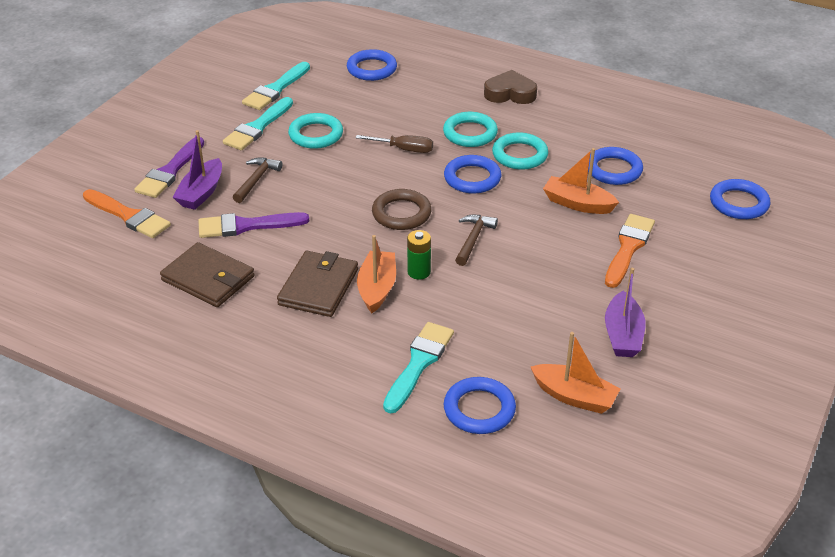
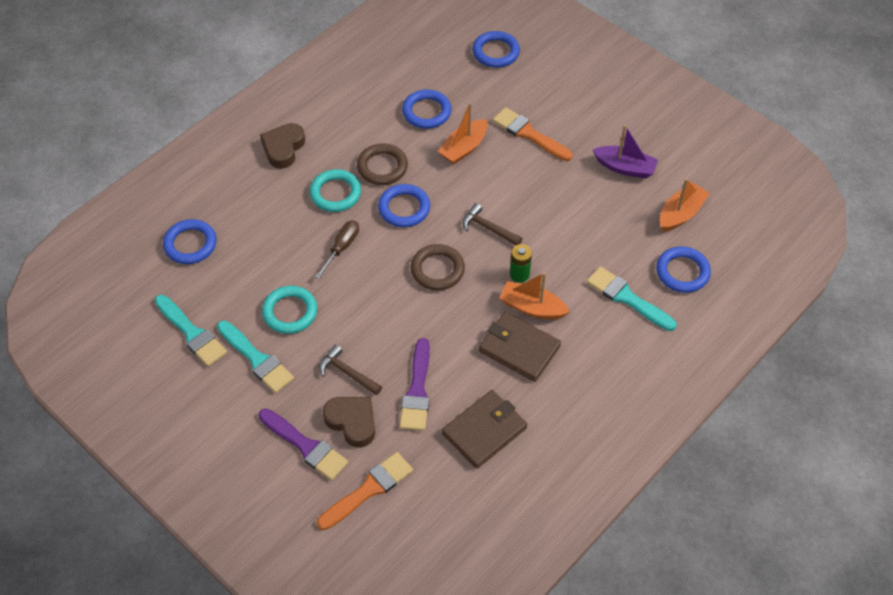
camera: 75 degrees left, 15 degrees up
purple boat [173,130,222,210] -> brown heart [323,397,375,448]
turquoise ring [492,132,548,170] -> brown ring [357,143,408,185]

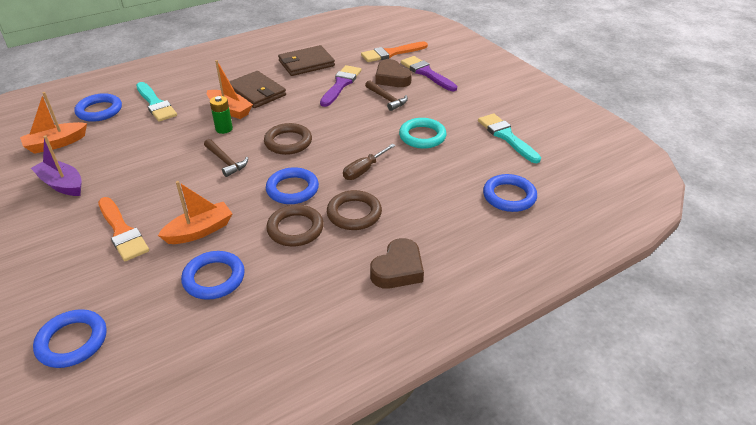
camera: 165 degrees left, 15 degrees down
turquoise brush [217,320,294,393] -> none
turquoise ring [310,169,361,212] -> brown ring [327,190,382,230]

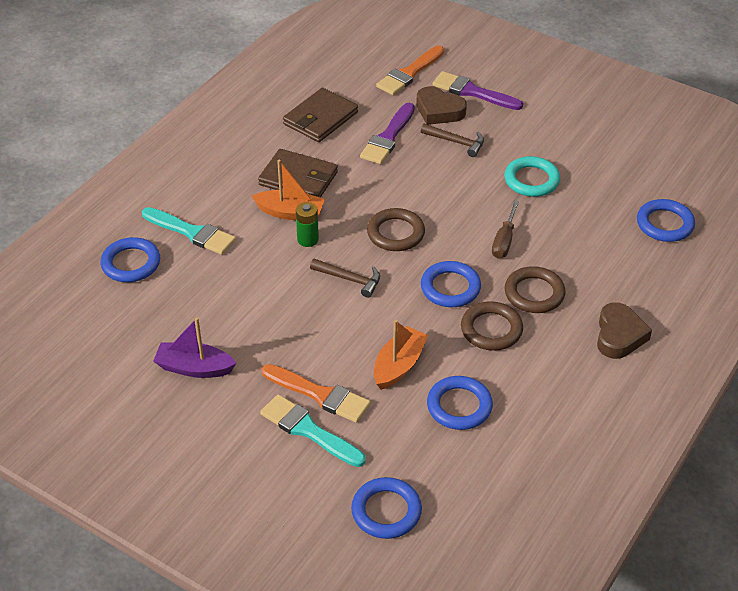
camera: 25 degrees left, 5 degrees up
orange boat [20,92,87,154] -> none
purple brush [320,65,361,107] -> purple brush turned 150 degrees counterclockwise [360,103,415,164]
turquoise brush [478,113,541,163] -> turquoise brush moved to [260,394,366,467]

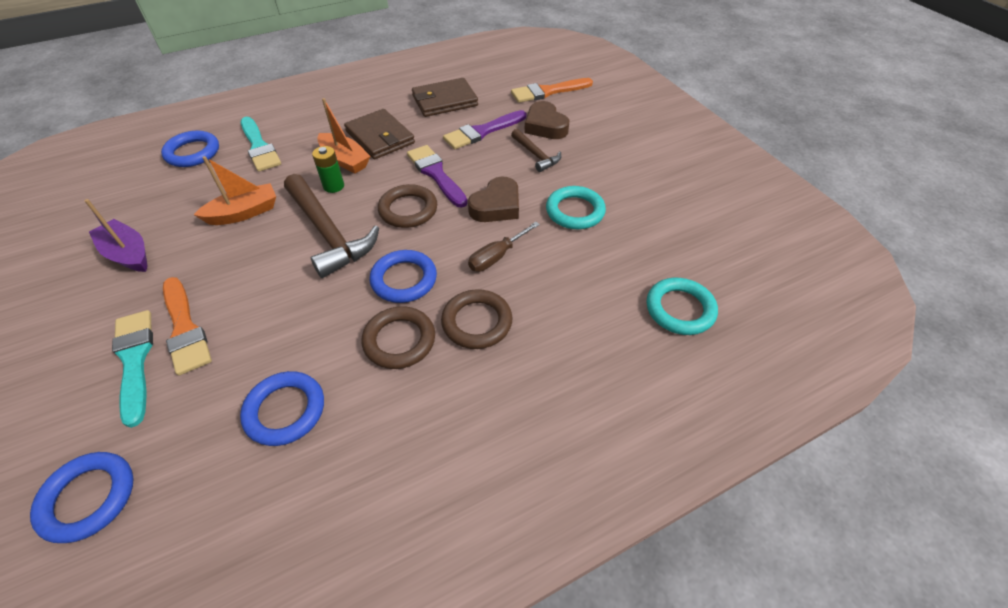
camera: 30 degrees right, 5 degrees up
brown hammer [310,259,380,298] -> brown hammer [284,174,379,278], size x1.90
orange boat [374,320,429,390] -> orange boat moved to [194,156,276,225]
purple brush [432,71,523,110] -> purple brush moved to [407,145,468,207]
brown heart [597,303,652,359] -> brown heart moved to [468,176,519,222]
blue ring [637,199,695,242] -> turquoise ring [646,278,718,335]

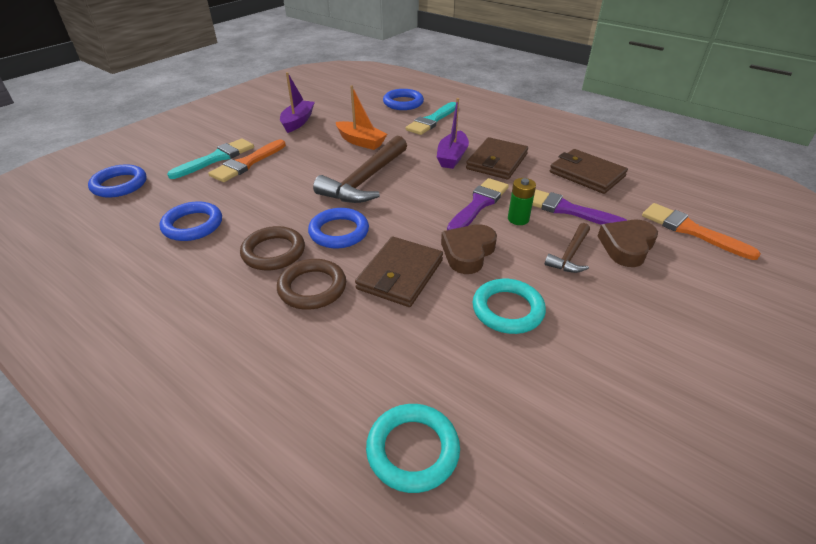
camera: 65 degrees right, 10 degrees down
green battery [312,146,344,193] -> green battery moved to [508,178,536,225]
orange boat [317,98,370,174] -> purple boat [437,98,469,169]
brown ring [378,184,437,228] -> none
brown heart [468,176,519,222] -> brown heart turned 105 degrees clockwise [441,224,497,274]
brown screwdriver [468,222,540,272] -> brown wallet [355,237,443,307]

